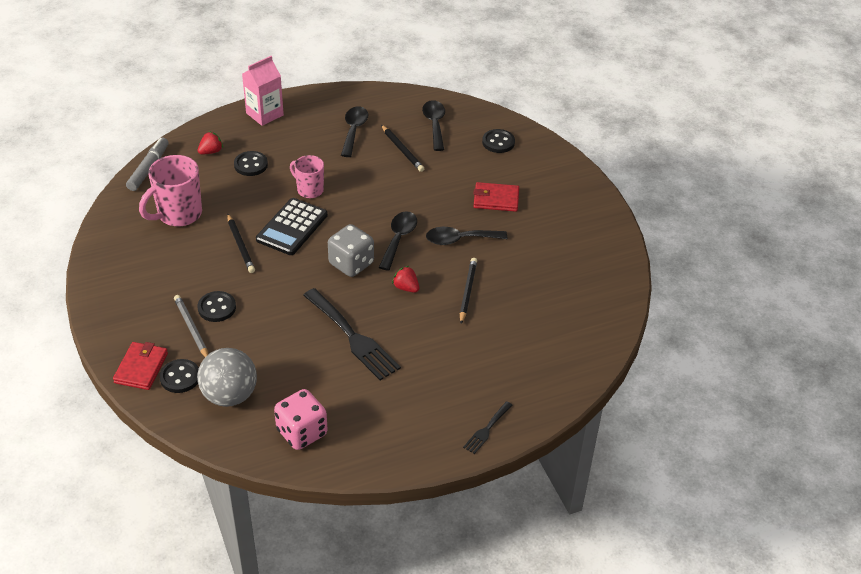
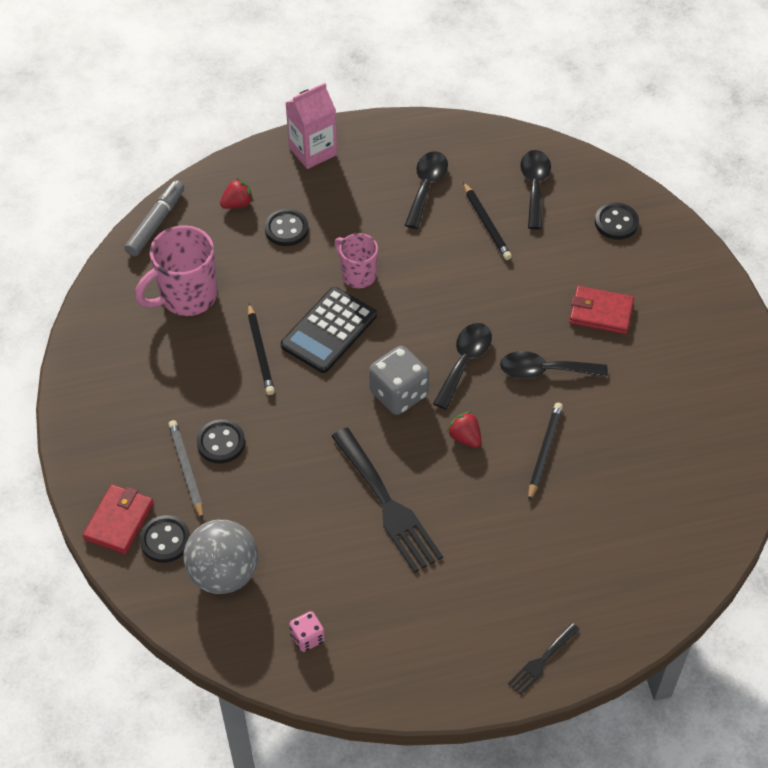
camera: 10 degrees right, 10 degrees up
pink dice [274,389,328,450] -> pink dice [289,611,325,652], size x0.54

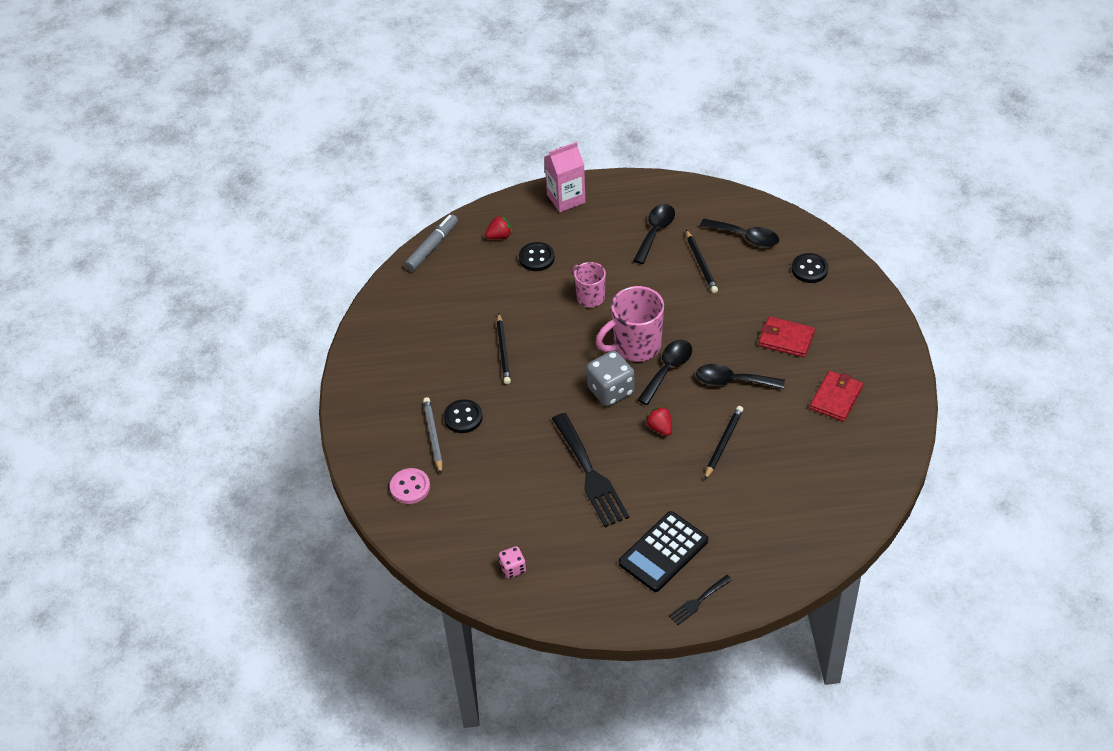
camera: 10 degrees right, 5 degrees down
red wallet [83,484,154,554] -> red wallet moved to [810,371,863,422]
pink mug [135,225,217,316] -> pink mug moved to [596,286,664,362]
black button [140,515,190,563] -> pink button [390,468,430,504]
grey ball [183,520,258,594] -> none
black calculator [281,287,377,373] -> black calculator moved to [619,511,708,592]
black spoon [520,150,551,229] -> black spoon turned 105 degrees clockwise [700,218,779,247]

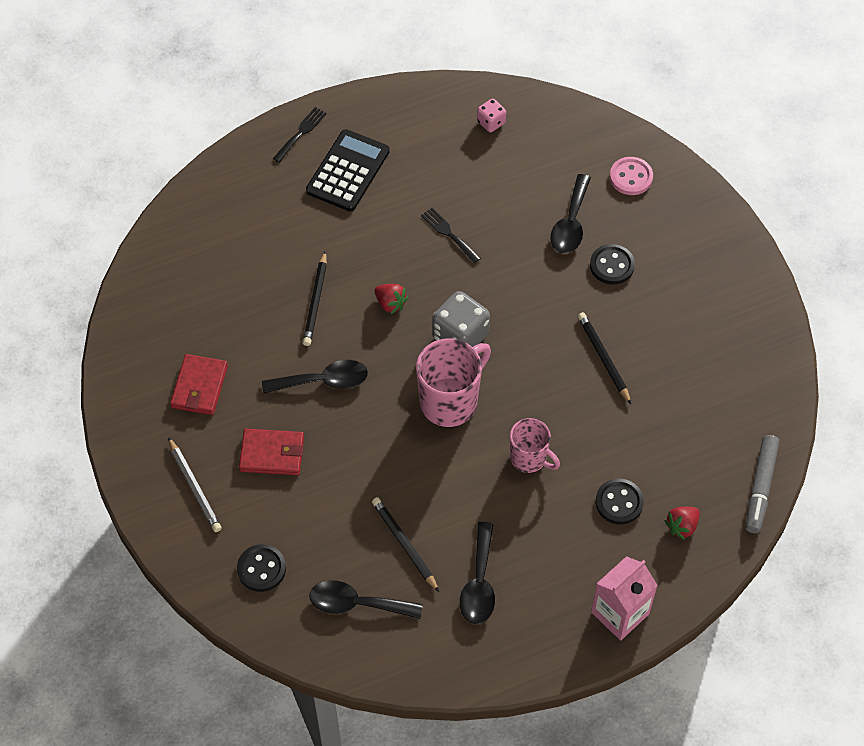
camera: 160 degrees right, 10 degrees up
grey pencil [423,397,443,474] -> grey pencil moved to [168,437,222,532]
black fork [552,413,629,527] -> black fork [421,208,481,263], size x0.50
black spoon [637,340,692,405] -> black spoon moved to [550,174,591,253]

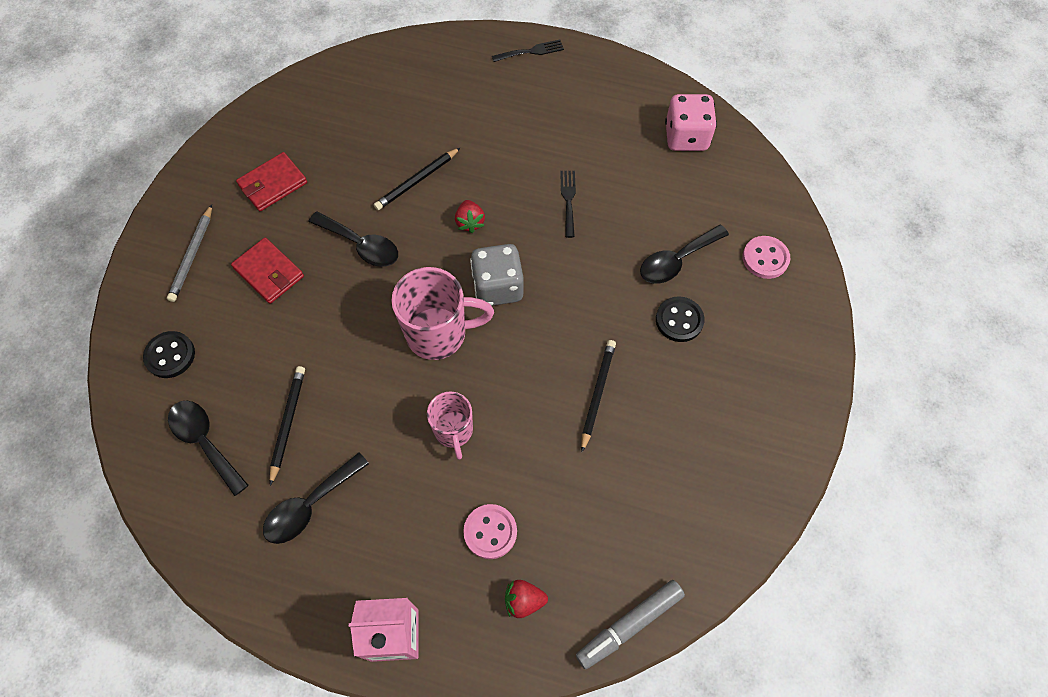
camera: 40 degrees right, 5 degrees up
black calculator [306,129,390,212] -> none
pink dice [477,99,506,132] -> pink dice [665,94,717,151], size x1.84
black button [596,478,644,524] -> pink button [463,504,517,559]

